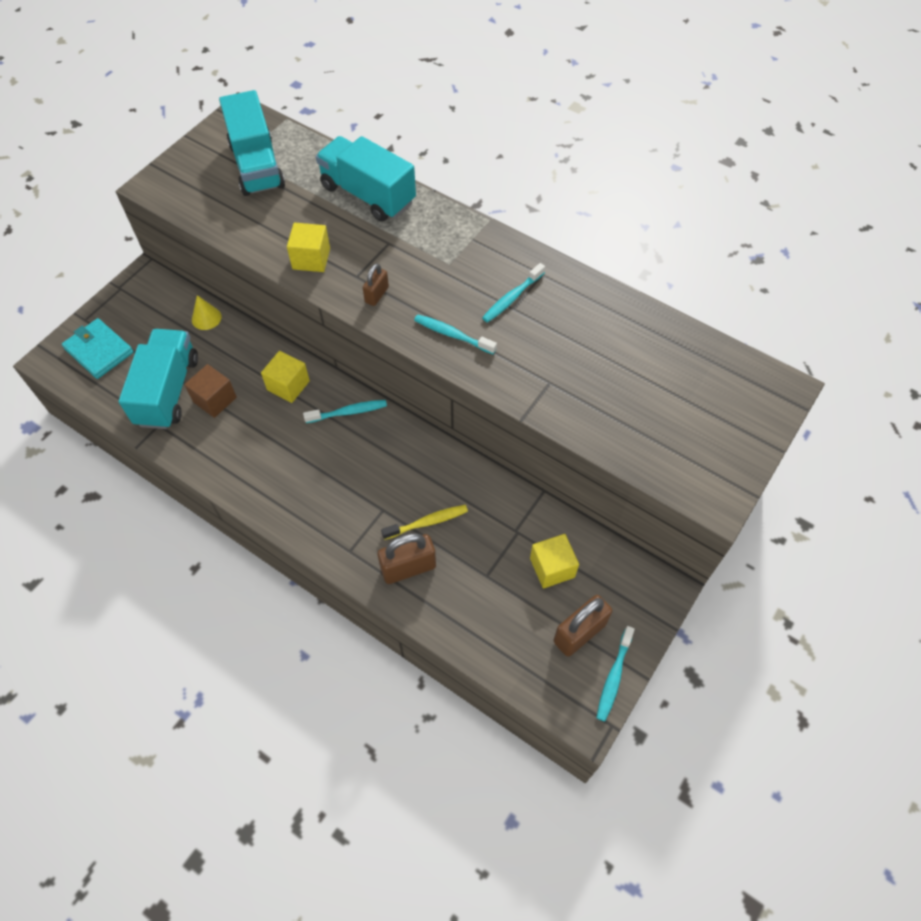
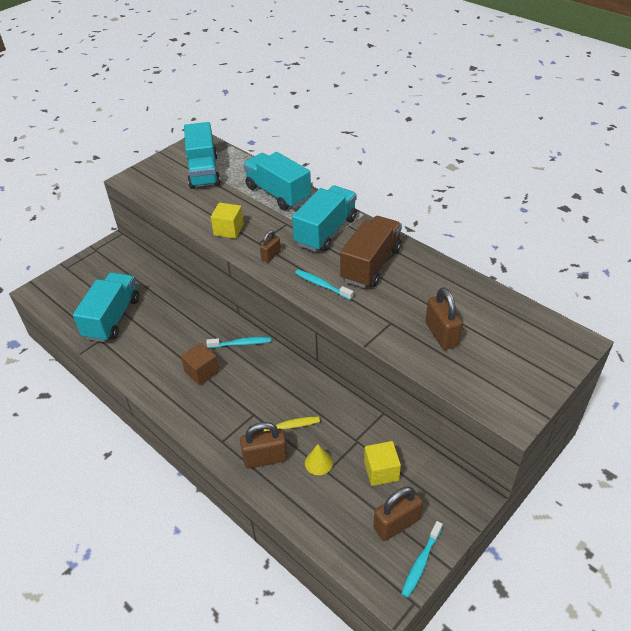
camera: 10 degrees right, 15 degrees down
turquoise wallet [62,318,134,379] -> none
brown cube [184,364,237,418] -> brown cube moved to [181,343,220,386]
yellow cone [192,295,221,330] -> yellow cone moved to [305,444,333,475]
yellow cube [261,351,310,403] -> none
turquoise toothbrush [482,263,545,323] -> brown truck [340,216,402,288]
none -> turquoise truck [292,185,357,252]
none -> brown padlock [425,287,462,350]

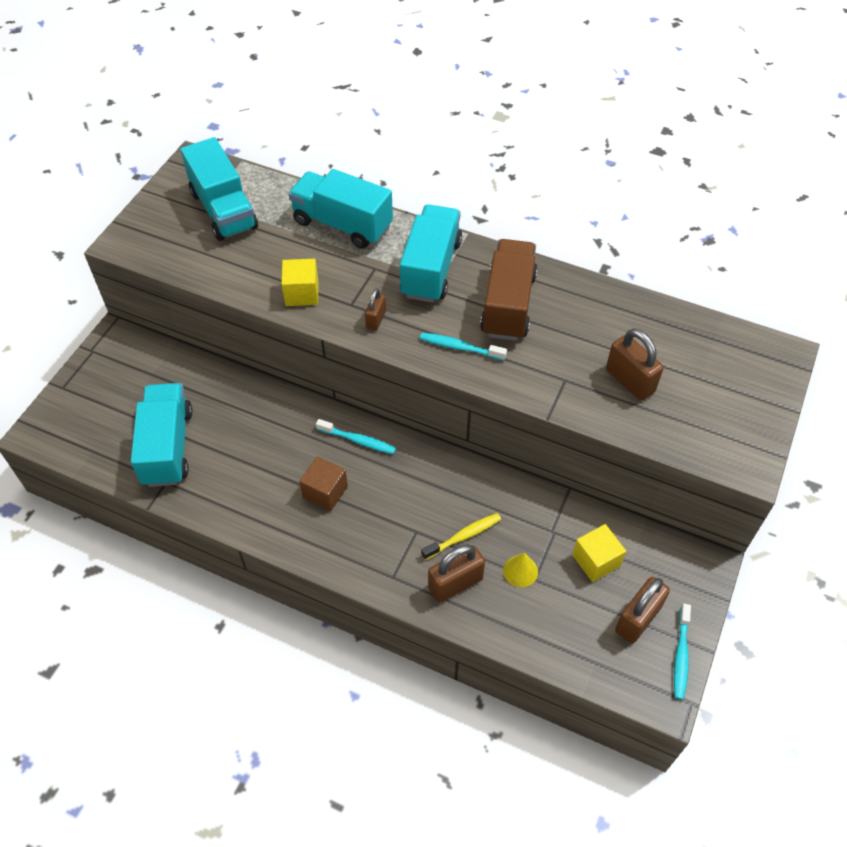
camera: 20 degrees left, 10 degrees up
turquoise toothbrush [206,337,271,348] -> turquoise toothbrush turned 45 degrees clockwise [316,419,396,454]

